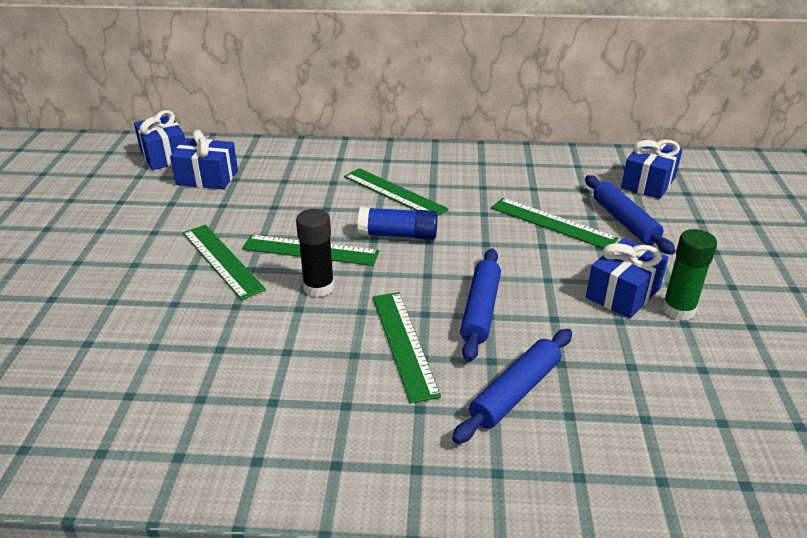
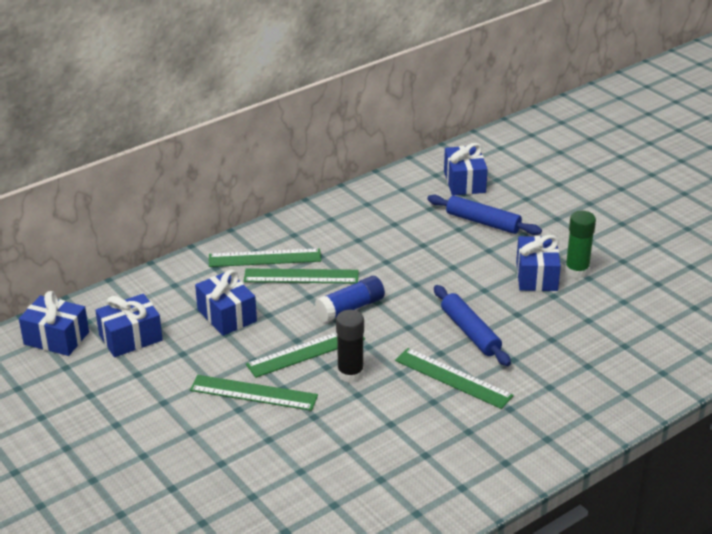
camera: 40 degrees left, 0 degrees up
blue rolling pin [452,329,572,444] -> none
green ruler [491,198,618,248] -> green ruler moved to [209,248,321,267]
none -> blue gift [195,270,257,336]

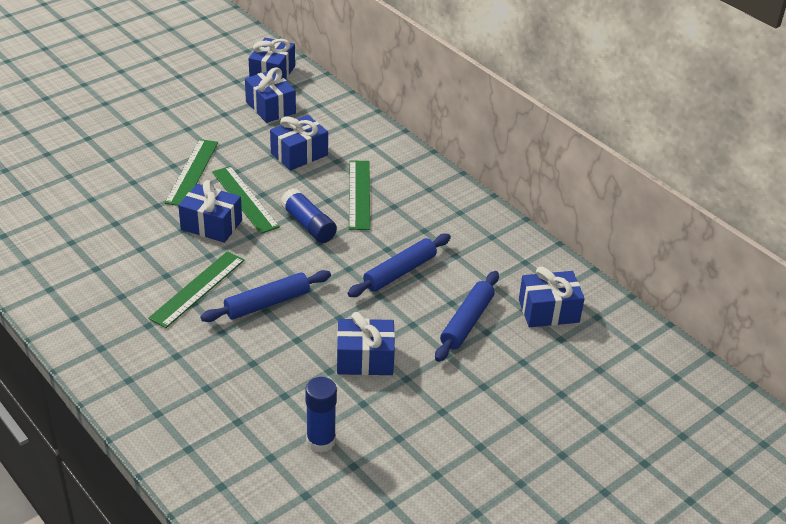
camera: 85 degrees right, 5 degrees up
green ruler [209,248,321,267] -> none
black glue stick [336,310,364,382] -> blue gift [178,180,242,243]
green glue stick [565,211,596,278] -> none
none -> blue glue stick [305,377,337,453]
none -> blue rolling pin [347,234,451,297]

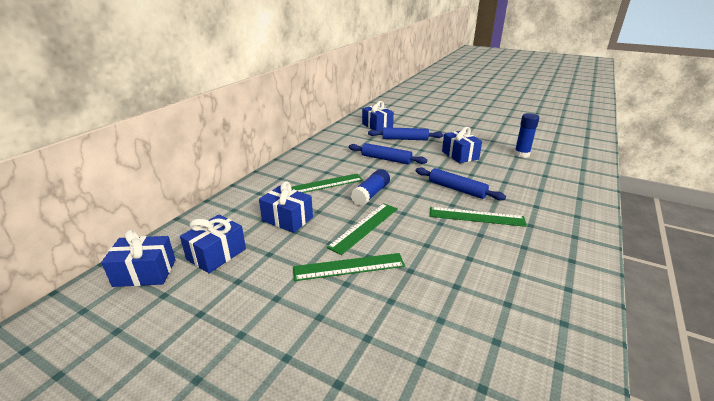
camera: 110 degrees left, 10 degrees down
blue gift [178,180,242,243] -> none

